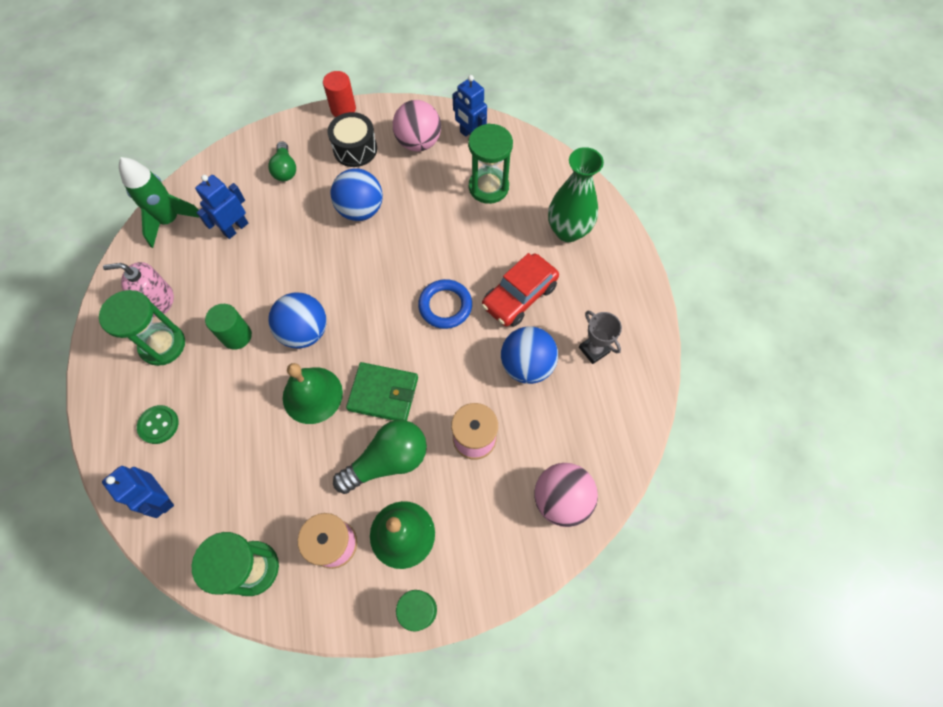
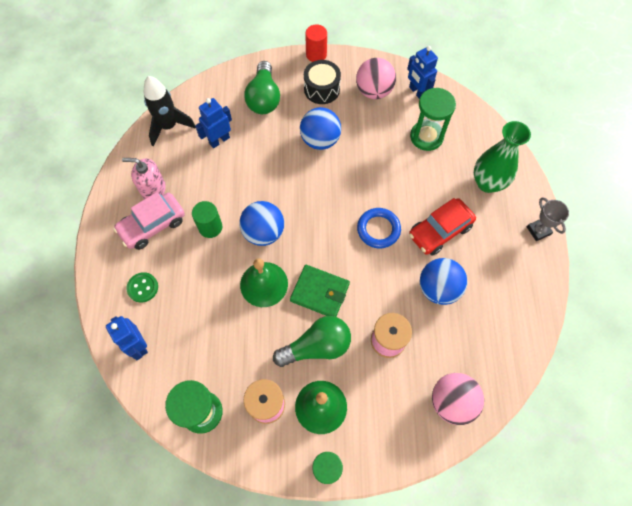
camera: 10 degrees right, 0 degrees up
green hourglass [99,290,185,366] -> pink car [114,192,185,250]
green rocket [119,157,200,248] -> black rocket [144,76,196,147]
green light bulb [268,141,296,181] -> green light bulb [244,61,280,114], size x1.62
grey trophy [579,311,622,364] -> grey trophy moved to [527,197,569,241]

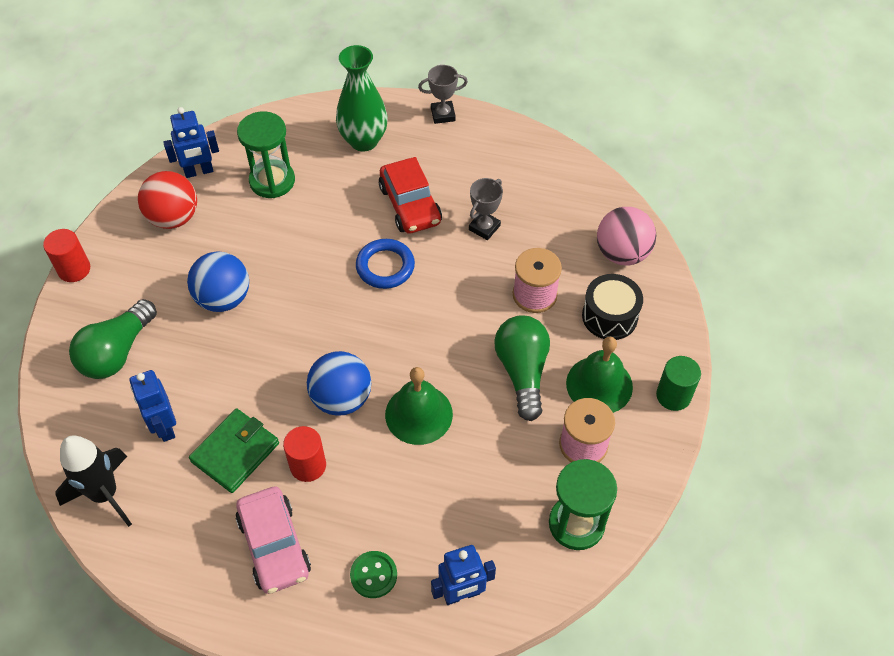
camera: 75 degrees left, 10 degrees down
pink soap dispenser [122,158,166,199] -> none
green cylinder [192,201,222,238] -> red cylinder [283,426,326,482]
green light bulb [244,61,280,114] -> green light bulb turned 105 degrees clockwise [69,299,157,379]
green wallet [290,265,350,317] -> green wallet moved to [189,409,279,493]
black drum [304,60,341,104] -> black drum moved to [582,274,643,340]
pink ball [356,58,396,99] -> red ball [138,171,197,229]
blue ball [420,258,468,305] -> grey trophy [469,178,503,240]

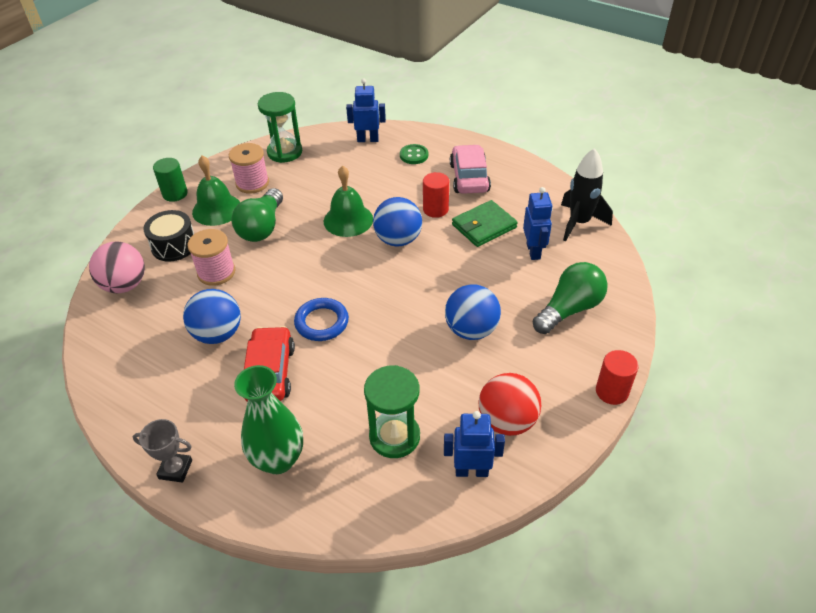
camera: 160 degrees left, 10 degrees down
grey trophy [469,178,503,240] -> blue ball [183,289,241,344]

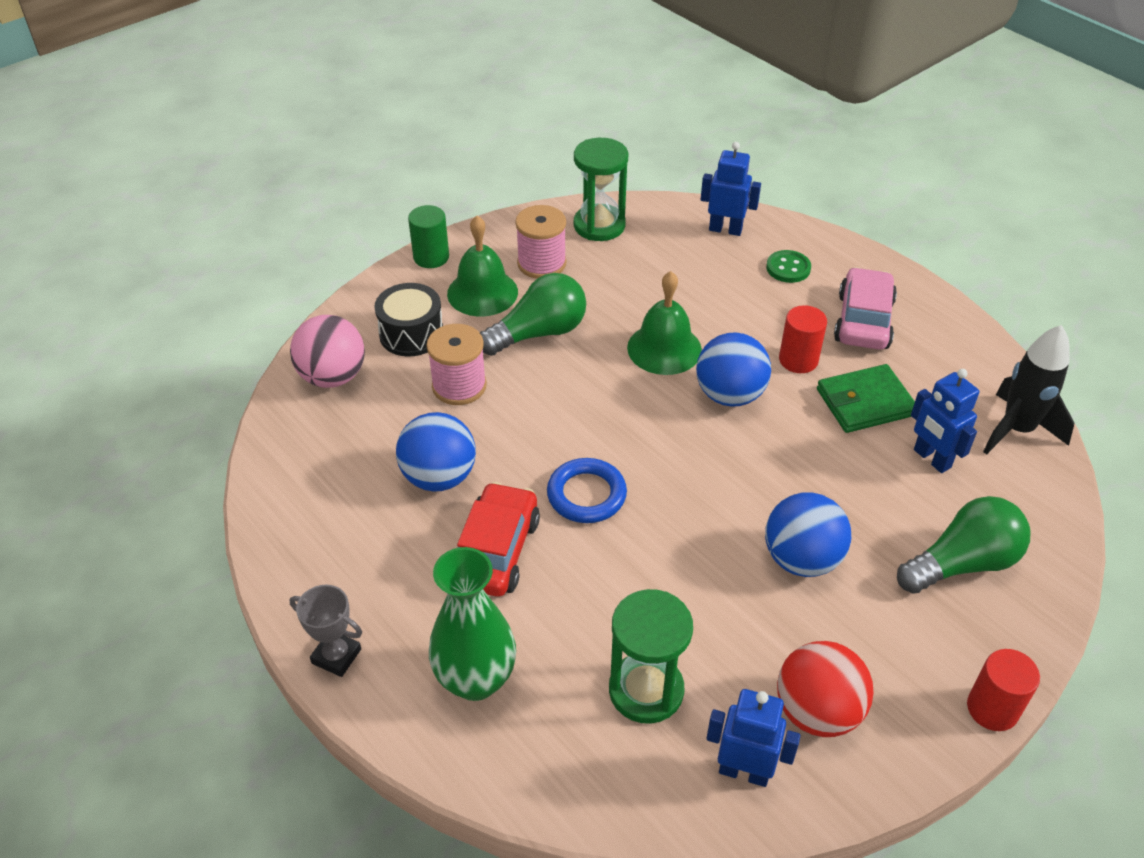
camera: 15 degrees right, 0 degrees up
green light bulb [232,188,283,242] -> green light bulb turned 150 degrees counterclockwise [480,273,586,356]
blue robot [523,187,553,260] -> blue robot turned 135 degrees clockwise [911,369,979,473]

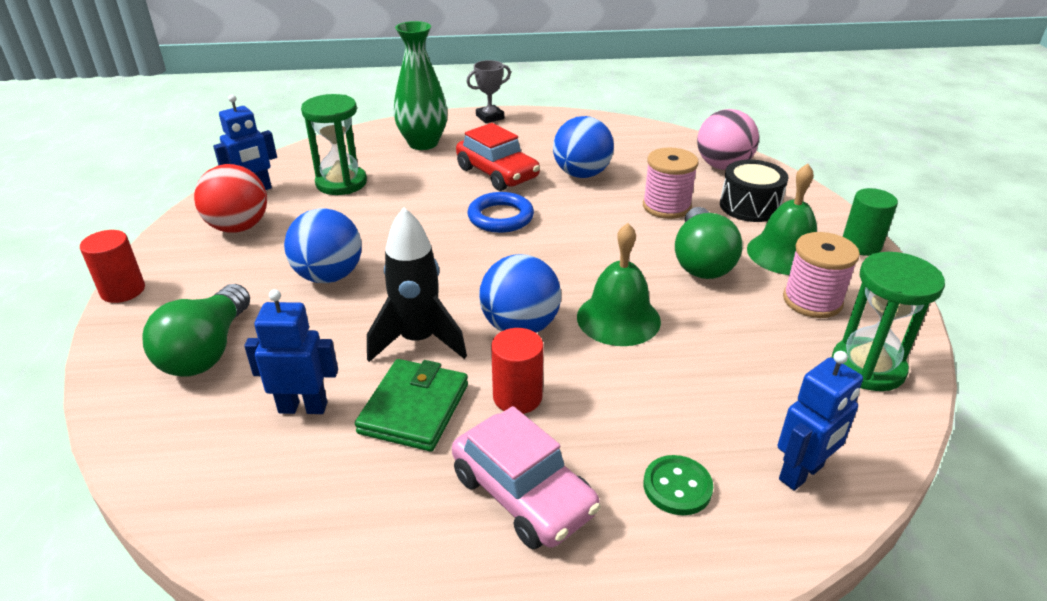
camera: 125 degrees right, 10 degrees down
black rocket [983,325,1074,454] -> black rocket moved to [367,207,467,362]

